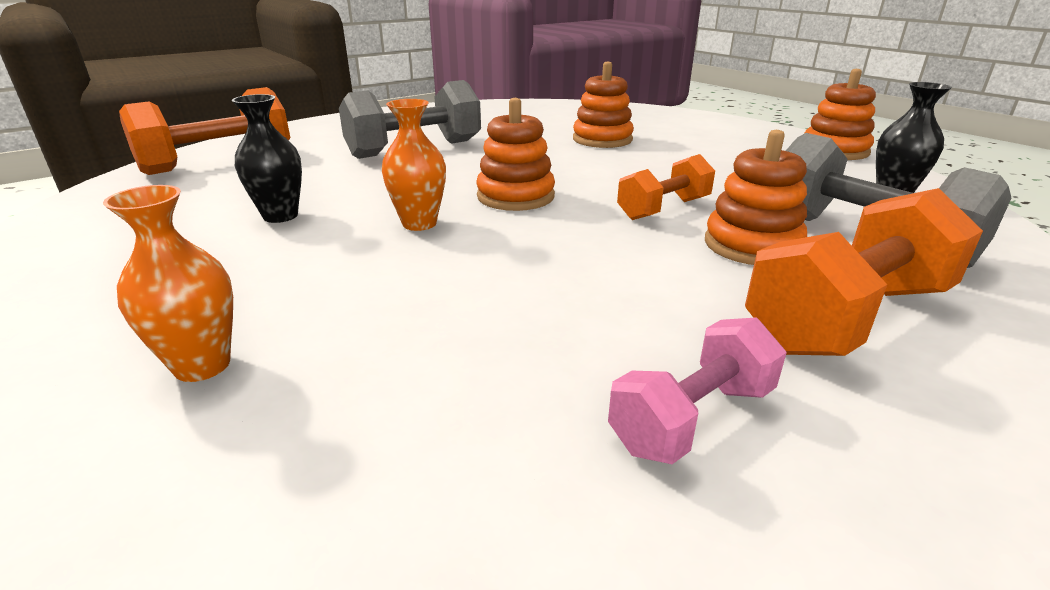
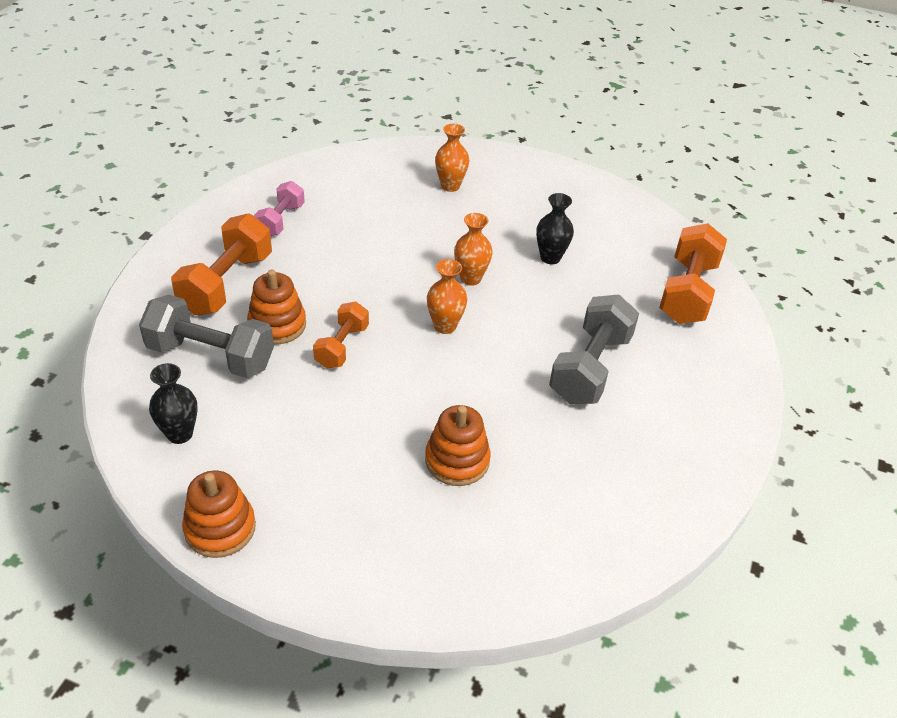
camera: 145 degrees right, 15 degrees up
orange stacking toy [476,98,555,211] -> orange vase [427,259,467,334]

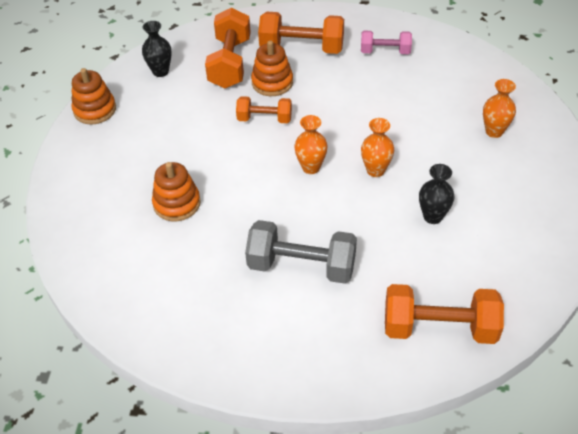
camera: 80 degrees right, 5 degrees up
grey dumbbell [139,295,274,378] -> orange dumbbell [205,7,250,88]

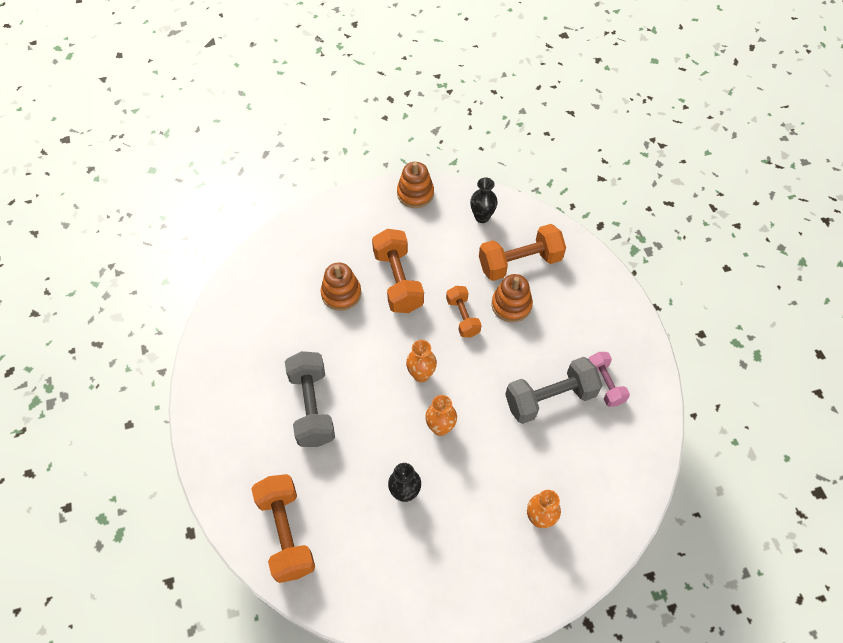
camera: 65 degrees right, 10 degrees up
orange dumbbell [258,12,344,54] -> orange dumbbell moved to [372,229,424,313]
none -> grey dumbbell [505,357,602,424]

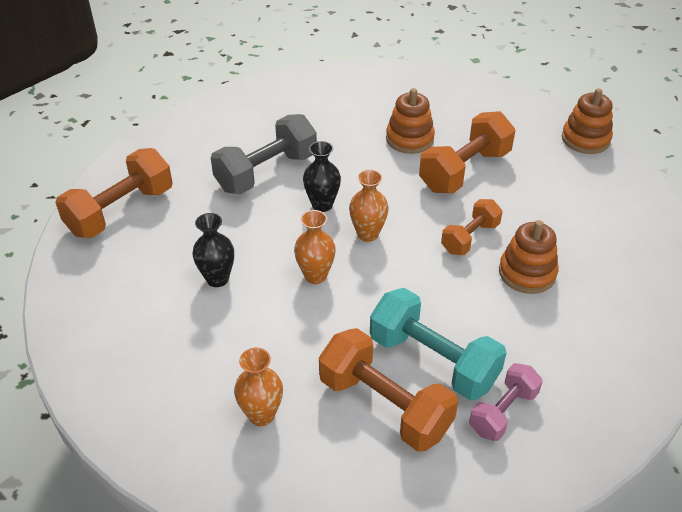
camera: 60 degrees right, 15 degrees down
black vase [470,177,498,223] -> black vase moved to [303,141,341,212]
orange dumbbell [479,224,566,281] -> orange dumbbell moved to [319,328,458,452]
grey dumbbell [505,357,602,424] -> turquoise dumbbell [370,288,507,400]

